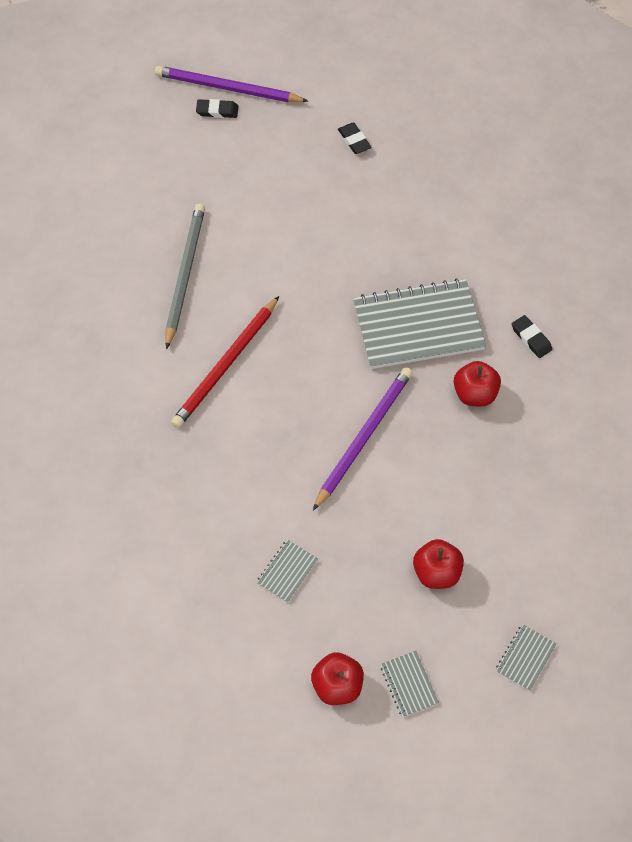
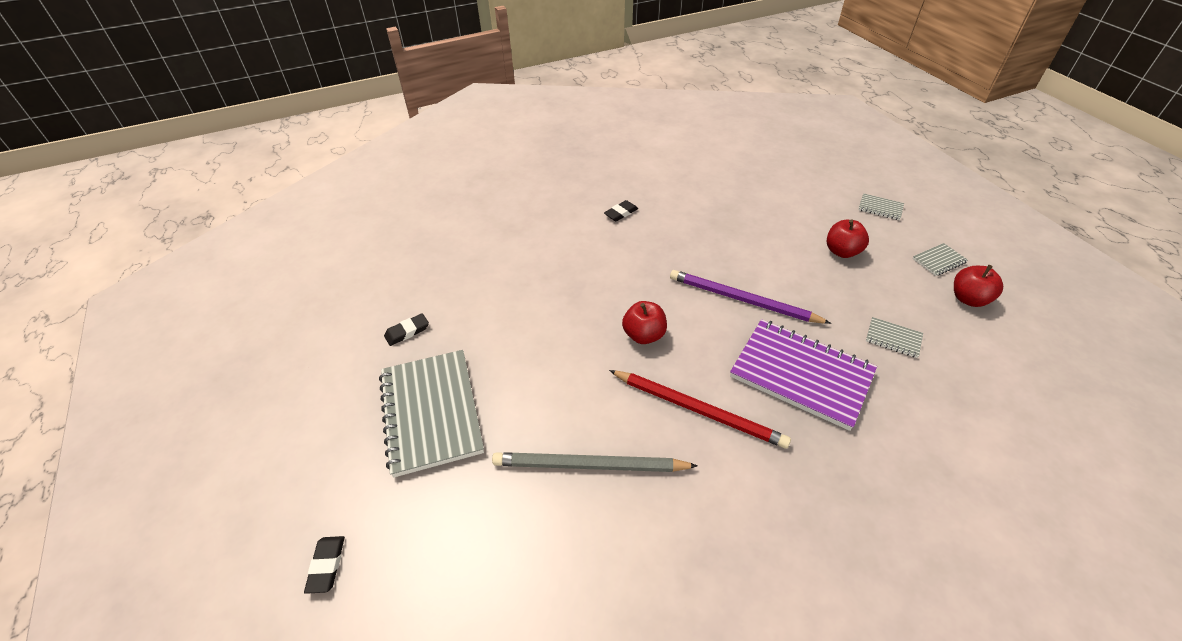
camera: 95 degrees left, 15 degrees down
purple pencil [155,66,309,103] -> none
black eraser [196,99,238,118] -> black eraser moved to [304,536,345,594]
grey notebook [353,278,486,369] -> grey notebook moved to [379,350,484,477]
red apple [454,361,501,406] -> red apple moved to [622,301,667,344]
none -> purple notebook [730,319,877,431]

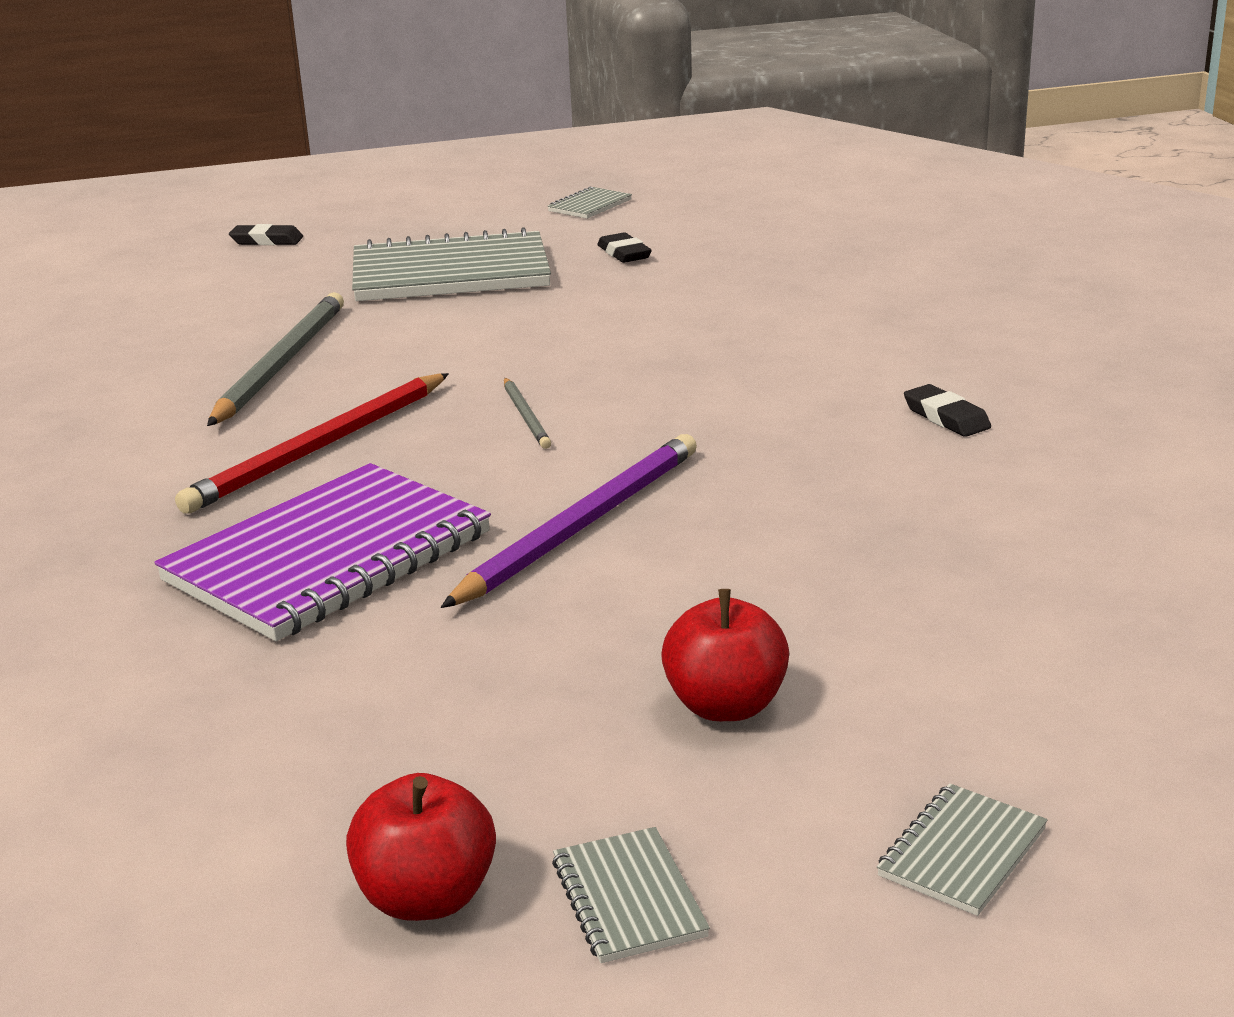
camera: 100 degrees right, 20 degrees down
red apple [622,301,667,344] -> grey pencil [504,378,551,449]
grey notebook [866,317,923,358] -> grey notebook moved to [547,186,632,219]

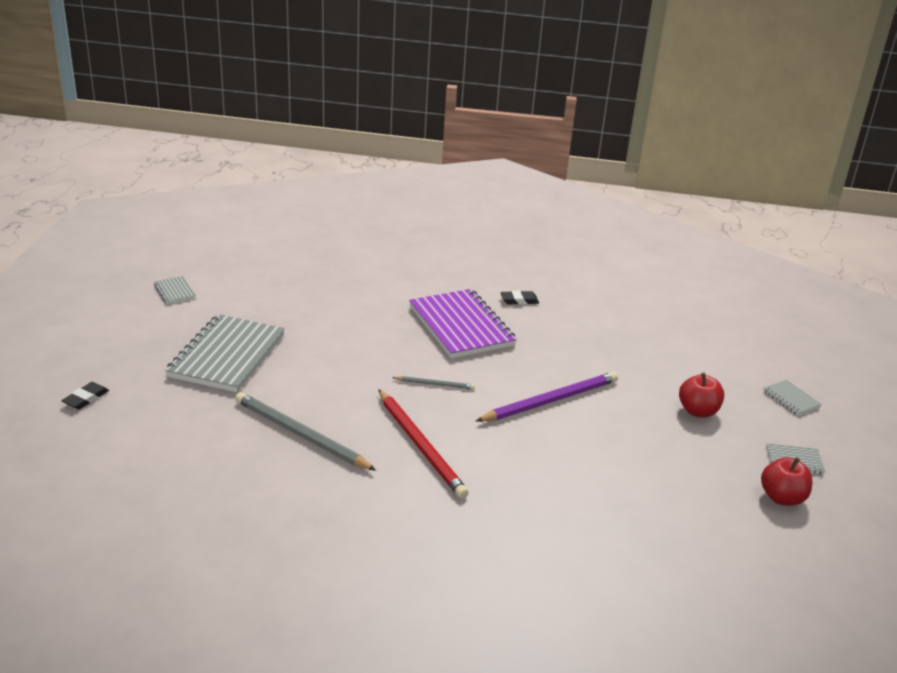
camera: 70 degrees left, 5 degrees up
purple notebook [155,463,491,641] -> purple notebook moved to [409,289,517,359]
purple pencil [441,434,697,608] -> purple pencil turned 90 degrees clockwise [476,372,618,422]
black eraser [598,232,652,263] -> none

